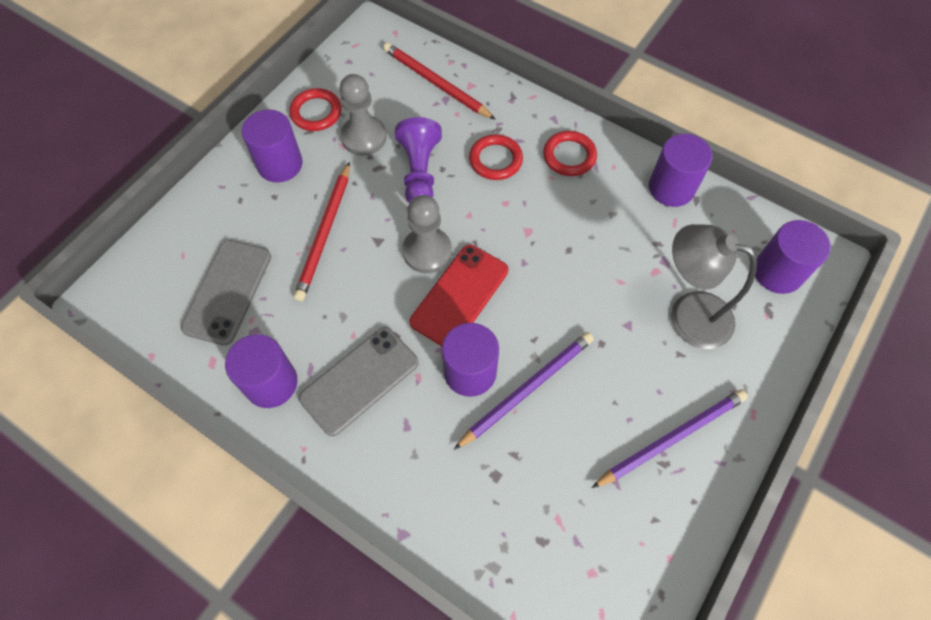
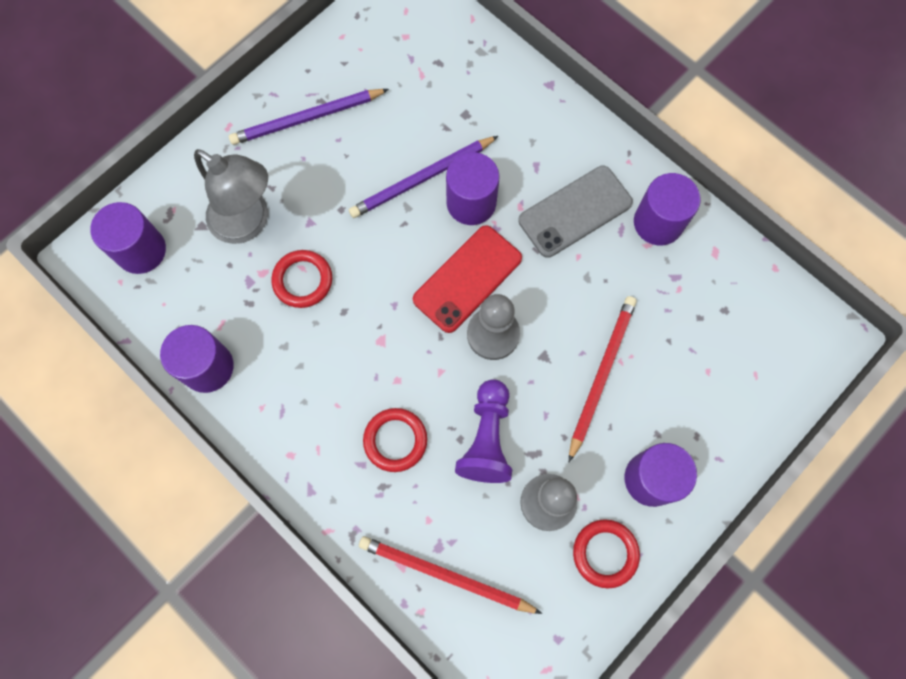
camera: 170 degrees left, 10 degrees up
grey phone [181,240,271,346] -> none
red pencil [383,42,496,120] -> red pencil turned 150 degrees clockwise [359,536,542,614]
red ring [543,131,597,176] -> red ring moved to [271,250,332,308]

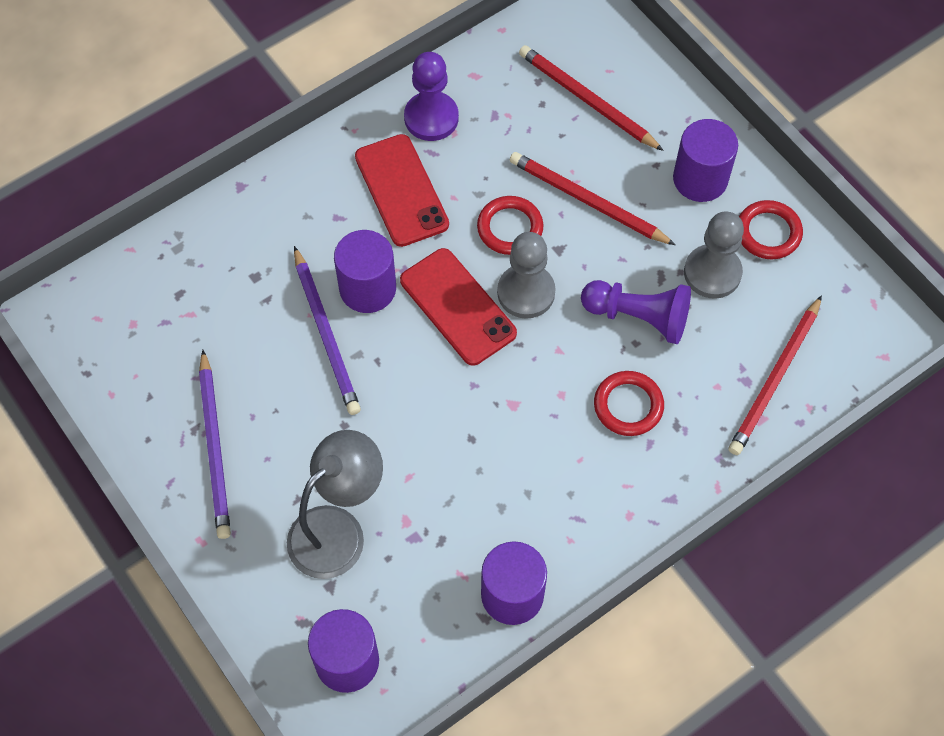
camera: 80 degrees left, 10 degrees down
red ring [271,250,332,308] -> red ring moved to [477,196,544,255]
grey phone [518,166,633,258] -> red phone [355,134,449,247]
purple cylinder [634,173,701,245] -> purple pawn [404,52,459,141]
none -> red pencil [519,45,664,151]

